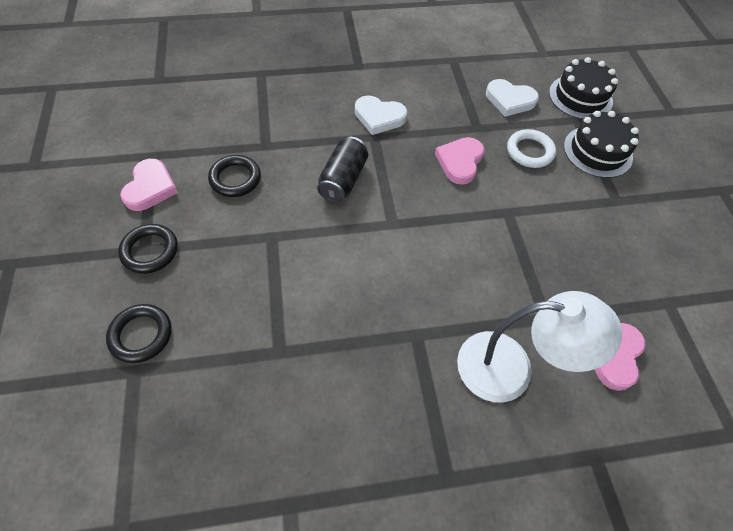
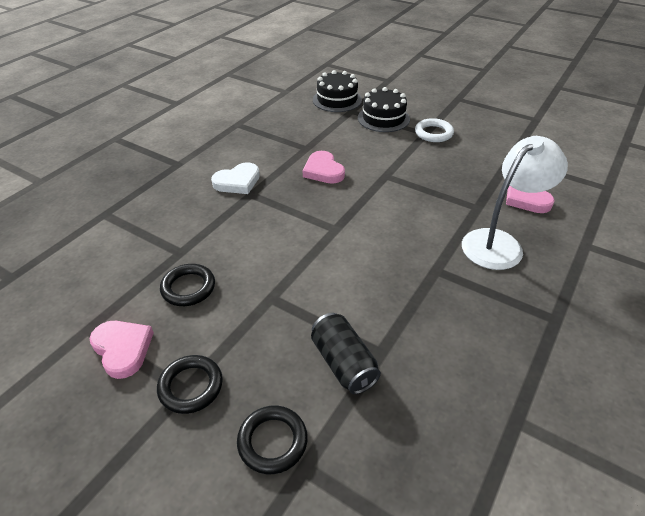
camera: 45 degrees left, 15 degrees down
black can [317,137,368,203] -> black can moved to [311,313,381,394]
white heart [486,79,539,117] -> none
white ring [507,129,556,168] -> white ring moved to [415,118,454,142]

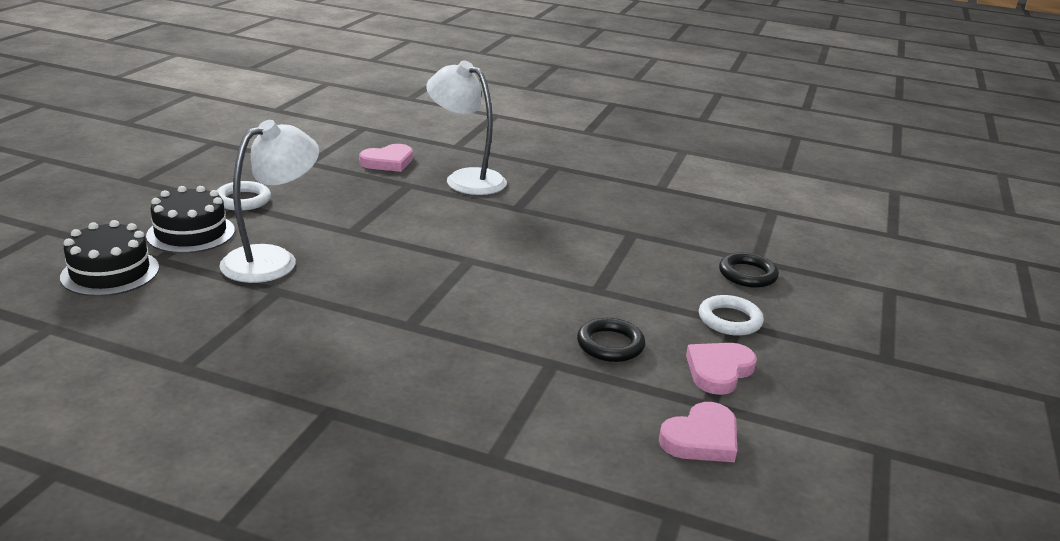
camera: 105 degrees left, 15 degrees down
black ring [157,355,223,414] -> white ring [699,295,764,336]
white heart [211,162,260,194] -> none
pink heart [303,151,345,184] -> pink heart moved to [659,402,737,462]
black can [311,313,381,394] -> none
none -> white lamp [219,120,319,283]

